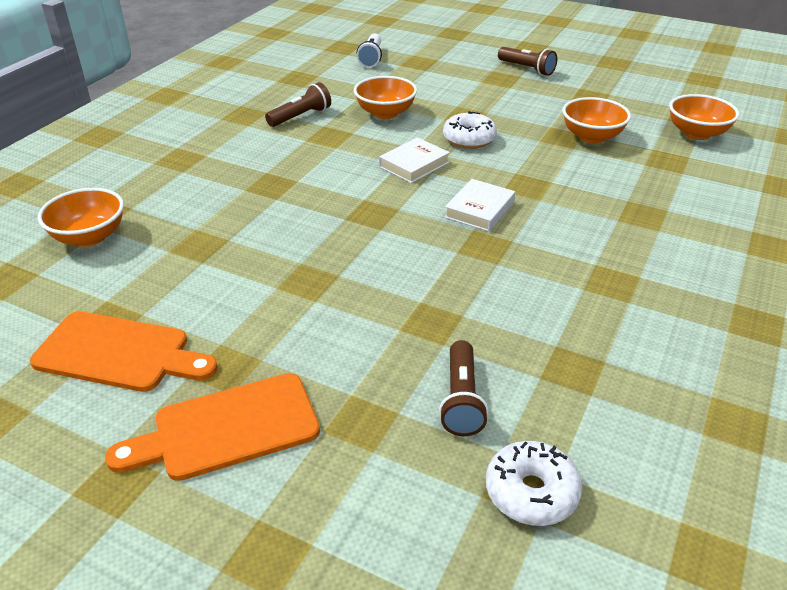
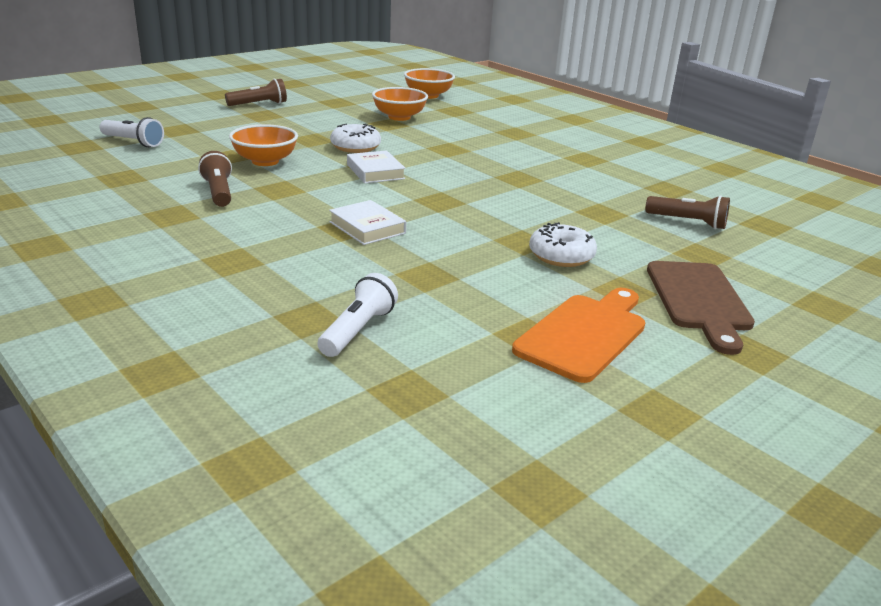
camera: 70 degrees left, 10 degrees down
orange bowl [38,188,124,247] -> white flashlight [318,273,398,357]
orange cutting board [105,373,320,481] -> brown cutting board [647,261,755,355]
white book [445,179,515,232] -> white book moved to [329,200,406,245]
white donut [486,441,582,526] -> white donut moved to [529,222,597,267]

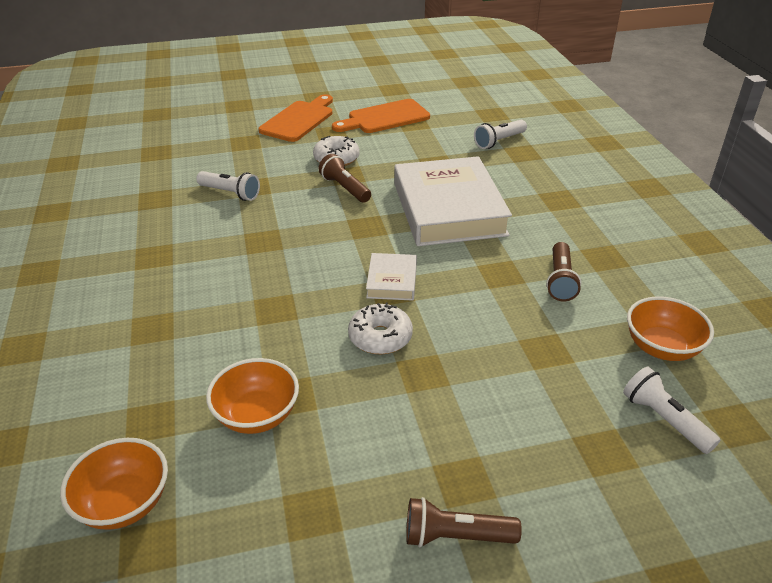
camera: 150 degrees left, 10 degrees up
orange bowl [229,124,298,166] -> orange bowl moved to [627,296,714,361]
white book [329,200,406,245] -> white book [394,156,512,246], size x2.22
brown flashlight [645,195,730,229] -> brown flashlight moved to [319,154,371,203]
brown cutting board [647,261,755,355] -> orange cutting board [259,94,333,142]
none -> white flashlight [196,171,260,201]

